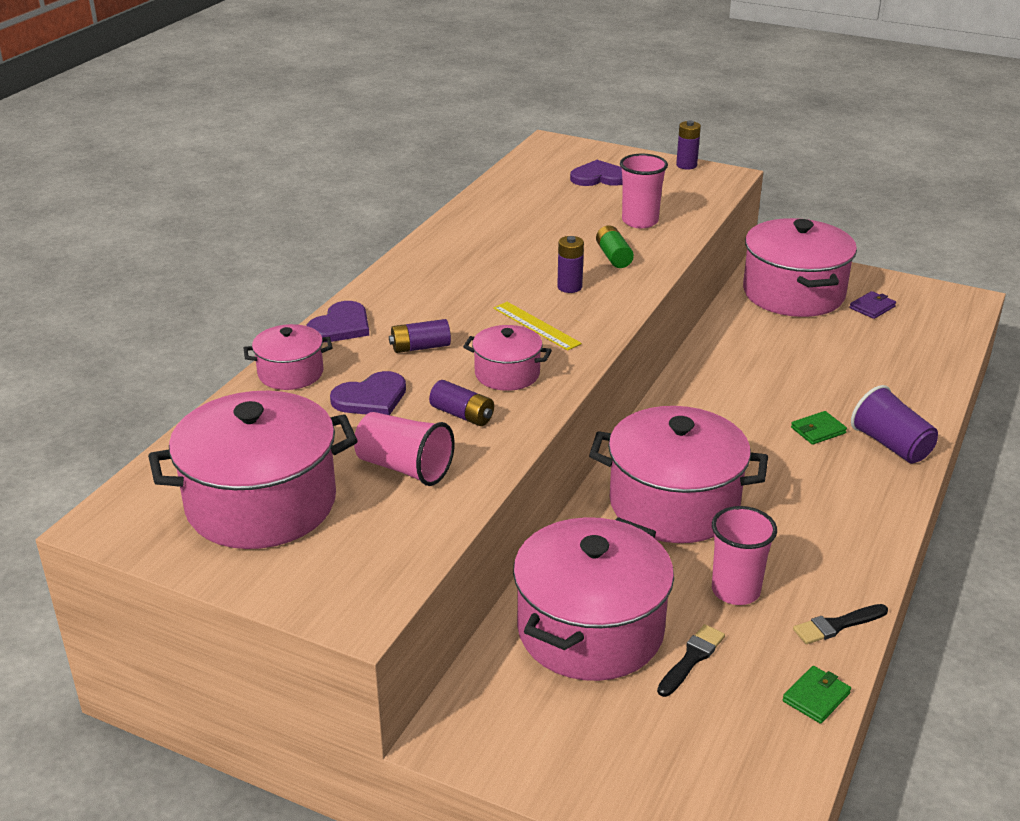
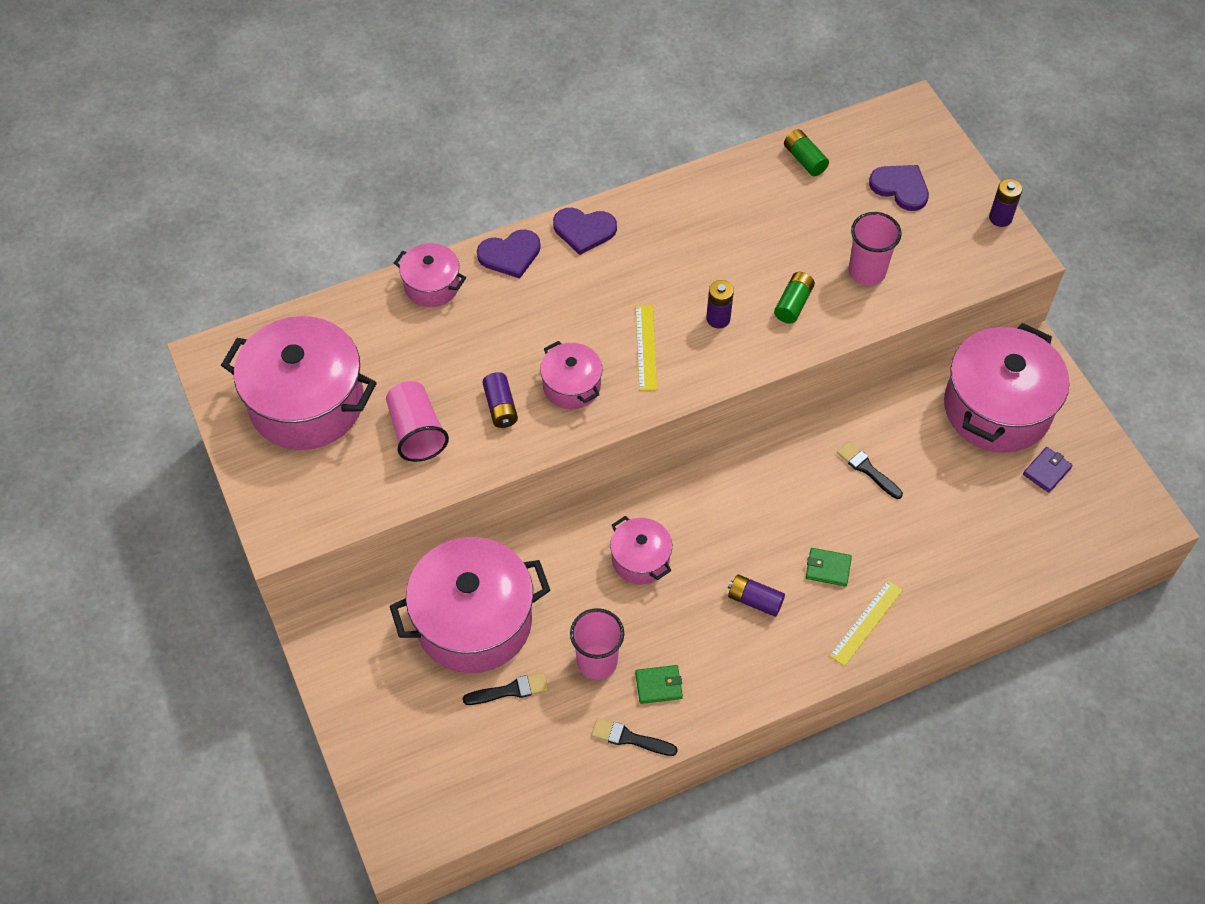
camera: 40 degrees right, 25 degrees up
purple heart [330,371,406,415] -> purple heart moved to [553,208,617,255]
purple battery [389,319,451,353] -> purple battery moved to [728,574,785,617]
pink pot [589,406,768,543] -> pink pot [610,516,672,585], size x0.51
green wallet [783,666,851,724] -> green wallet moved to [635,665,683,704]
purple wallet [850,291,896,319] -> purple wallet turned 45 degrees counterclockwise [1023,447,1073,493]
purple cup [851,385,938,464] -> yellow ruler [829,580,903,666]
none -> green battery [784,129,829,176]
none -> black brush [837,441,903,499]

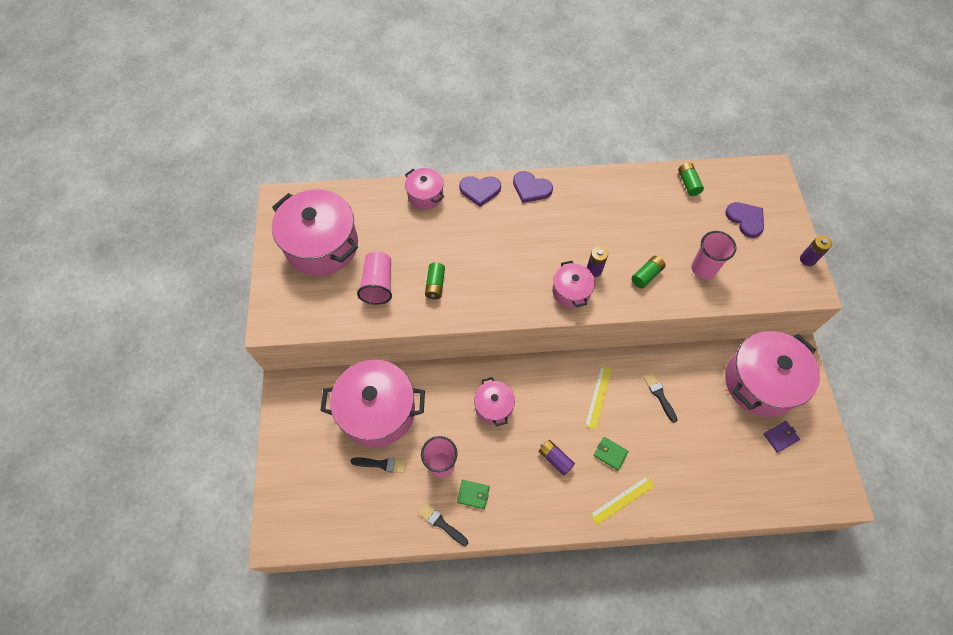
camera: 20 degrees right, 5 degrees up
purple battery [482,372,518,428] -> green battery [425,262,445,299]
pink pot [540,341,603,409] -> pink pot moved to [553,261,595,308]
yellow ruler [635,305,657,391] -> yellow ruler moved to [585,366,612,430]

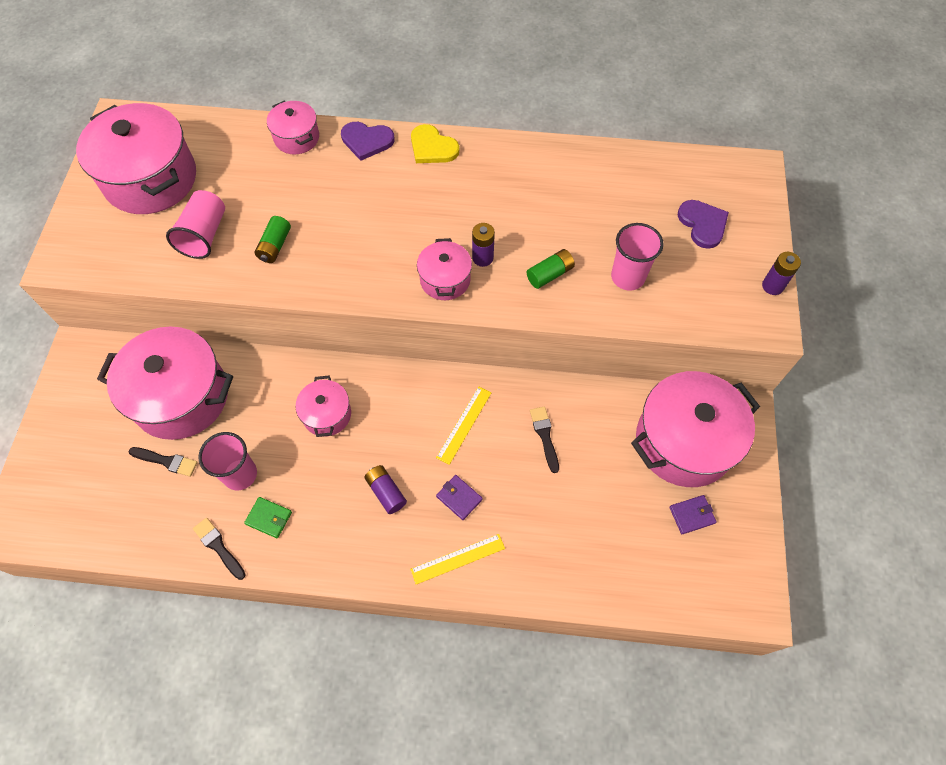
camera: 10 degrees right, 0 degrees up
purple heart [513,171,553,203] -> yellow heart [411,124,459,163]
green wallet [594,437,629,470] -> purple wallet [436,475,483,520]
green battery [678,162,704,196] -> none

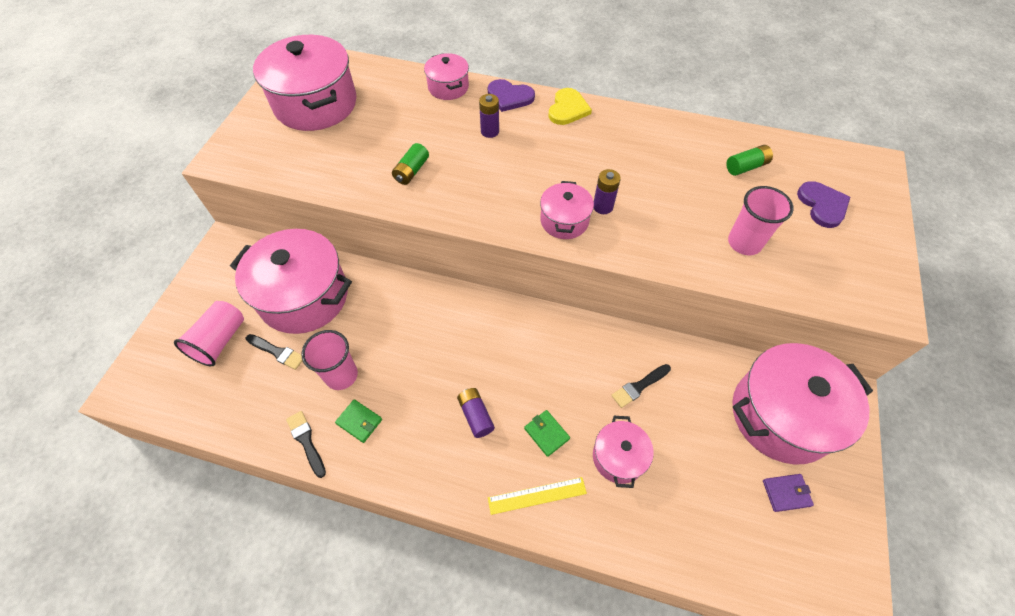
camera: 10 degrees right, 5 degrees down
pink cup [166,190,225,259] -> pink cup moved to [174,301,244,366]
pink pot [296,375,351,437] -> pink pot moved to [593,416,654,488]
yellow heart [411,124,459,163] -> yellow heart turned 120 degrees counterclockwise [548,88,592,125]
yellow ruler [436,386,491,465] -> none
purple wallet [436,475,483,520] -> green wallet [524,410,570,457]
green battery [527,249,575,289] -> green battery moved to [726,145,773,176]
black brush [530,406,559,473] -> black brush turned 120 degrees counterclockwise [611,364,671,408]
purple battery [762,252,801,295] -> purple battery moved to [479,94,499,138]

